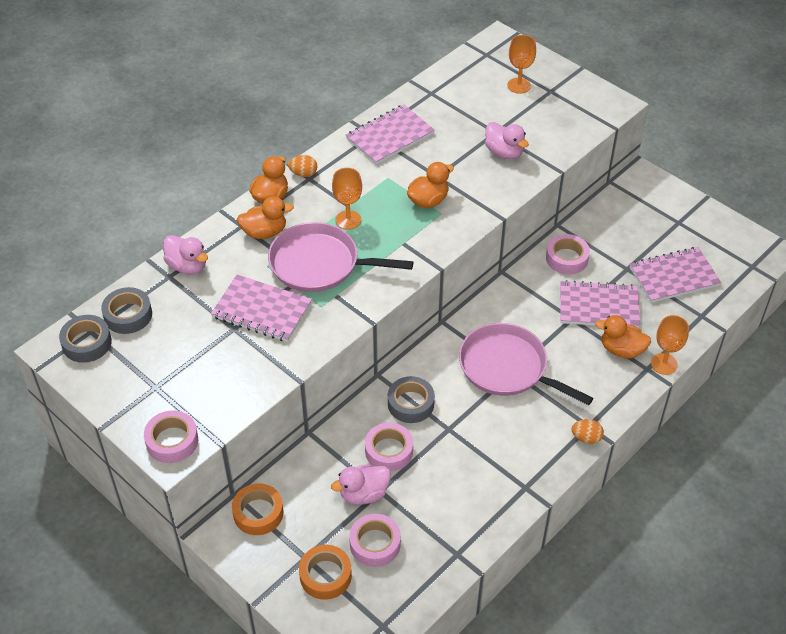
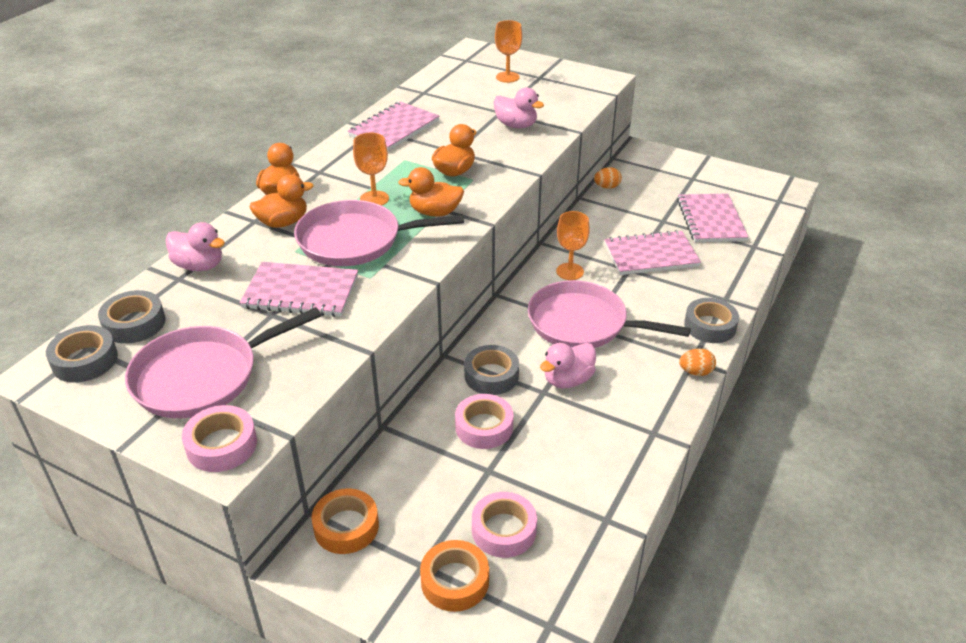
camera: 15 degrees left, 10 degrees down
orange egg [288,155,317,177] -> orange egg moved to [594,167,622,189]
pink duck [331,464,391,505] -> pink duck moved to [540,343,596,388]
pink tape [546,234,590,275] -> none
orange duck [595,315,651,359] -> orange duck moved to [398,167,464,217]
pink notebook [630,247,721,303] -> pink notebook turned 60 degrees counterclockwise [677,193,748,242]
orange goblet [651,315,689,375] -> orange goblet moved to [556,211,590,280]
none -> pink pan [125,307,321,418]
none -> grey tape [684,298,739,343]

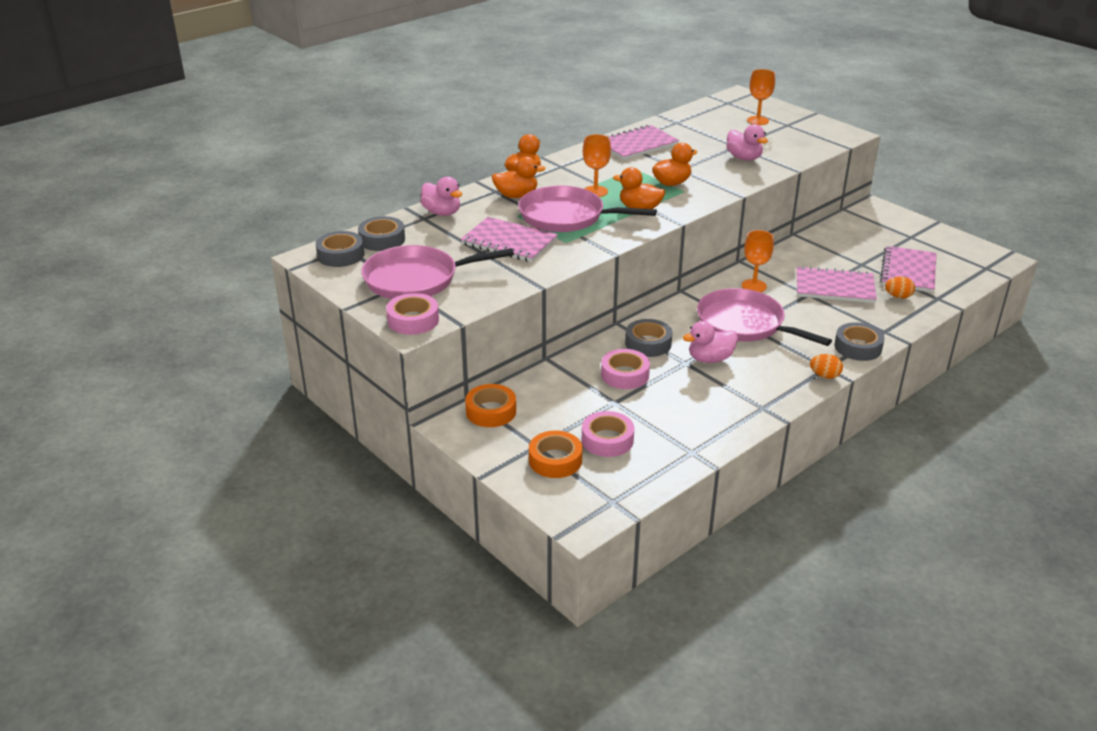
camera: 20 degrees right, 5 degrees down
orange egg [594,167,622,189] -> orange egg moved to [885,276,915,299]

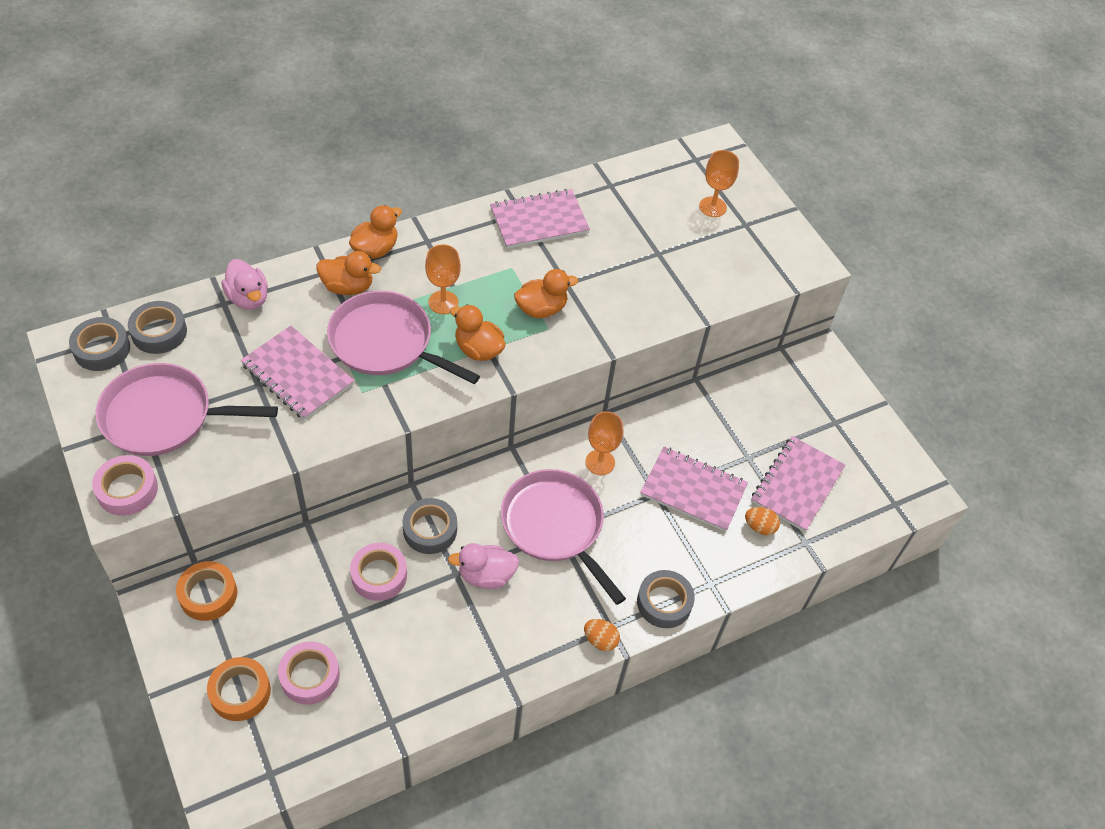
camera: 10 degrees right, 20 degrees up
pink duck [726,124,768,161] -> none

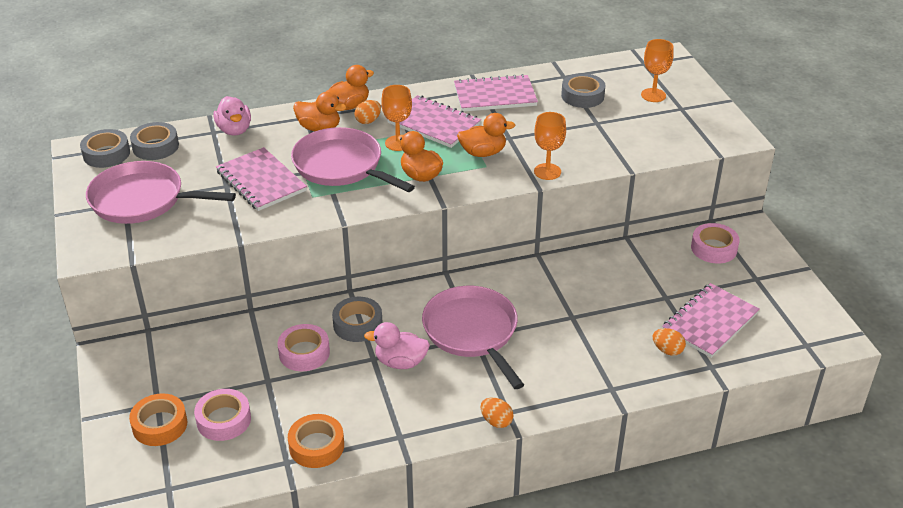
camera: 15 degrees right, 15 degrees down
pink tape [92,455,158,516] -> pink tape moved to [691,223,740,263]
orange tape [176,561,237,621] -> orange tape moved to [288,414,344,468]
orange goblet [585,411,623,475] -> orange goblet moved to [534,112,566,180]
grey tape [637,570,695,628] -> grey tape moved to [561,73,605,108]
pink notebook [640,447,748,532] -> pink notebook moved to [387,95,481,148]
none -> orange egg [354,100,381,124]

